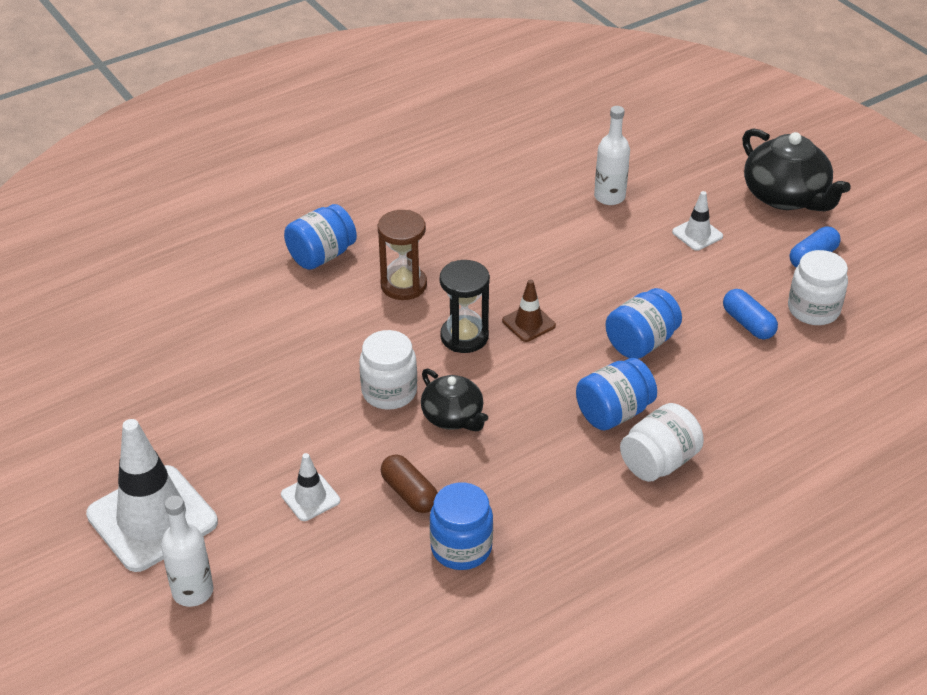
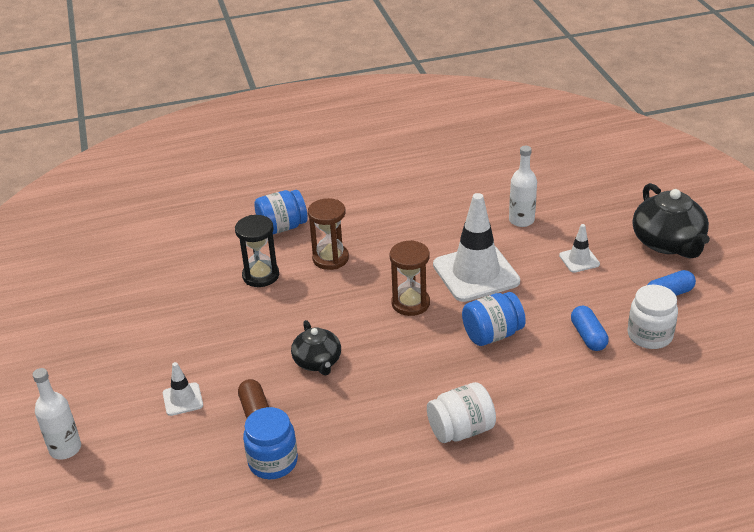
camera: 20 degrees right, 5 degrees down
white traffic cone [86,419,218,572] -> white traffic cone moved to [433,193,520,302]
white jar [359,330,417,410] -> none
black hourglass [440,260,490,353] -> black hourglass moved to [235,215,279,287]
brown traffic cone [502,279,556,342] -> brown hourglass [390,240,430,316]
blue jar [576,358,657,430] -> none

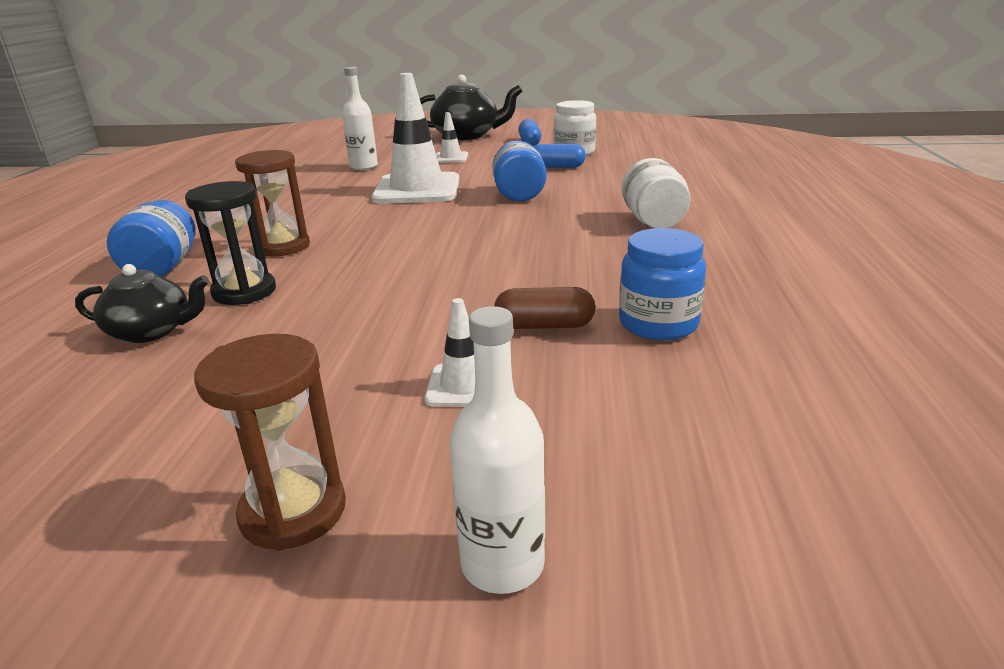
camera: 70 degrees left, 10 degrees down
black teapot [291,320,341,375] -> black teapot moved to [75,264,209,343]
brown hourglass [390,240,430,316] -> brown hourglass moved to [194,334,346,551]

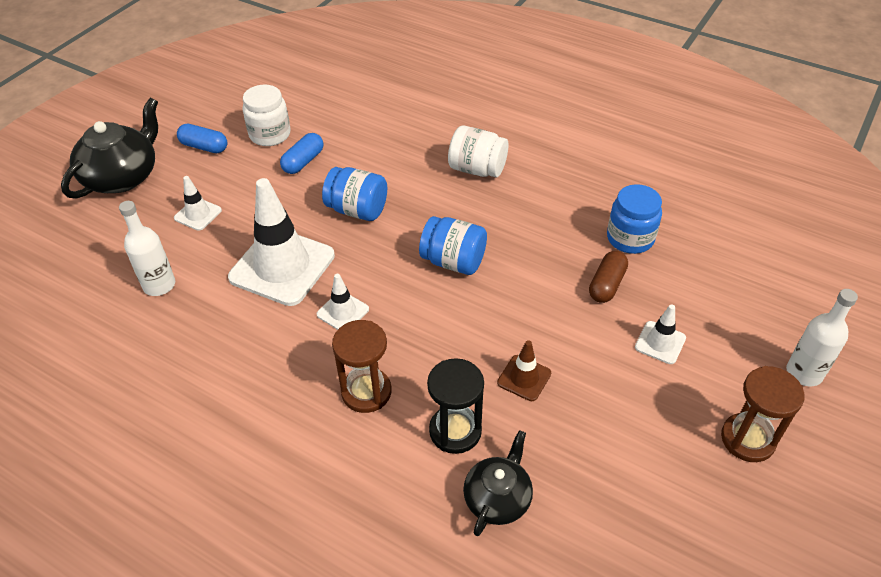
camera: 65 degrees left, 20 degrees up
blue jar [107,200,195,277] -> blue jar moved to [419,216,487,275]
none -> white traffic cone [317,274,369,330]
none -> brown traffic cone [497,340,551,401]

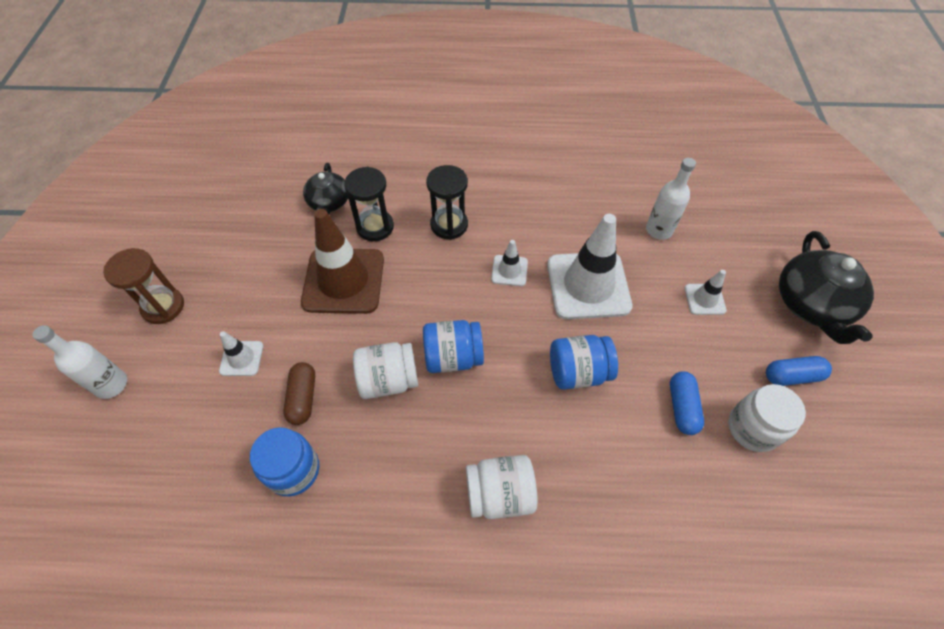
camera: 150 degrees right, 10 degrees up
brown hourglass [332,320,392,413] -> black hourglass [426,165,468,240]
brown traffic cone [497,340,551,401] -> brown traffic cone [301,209,384,314], size x2.15
none -> white jar [353,342,418,399]

